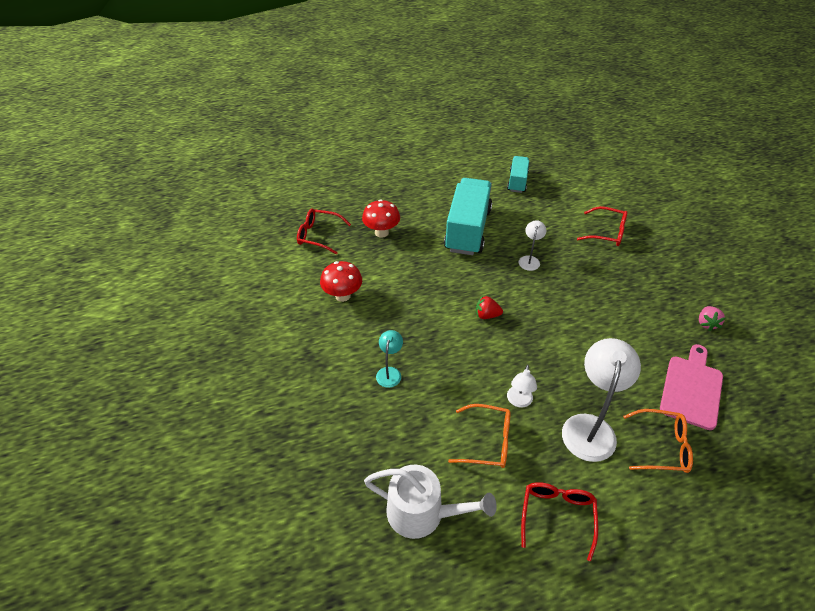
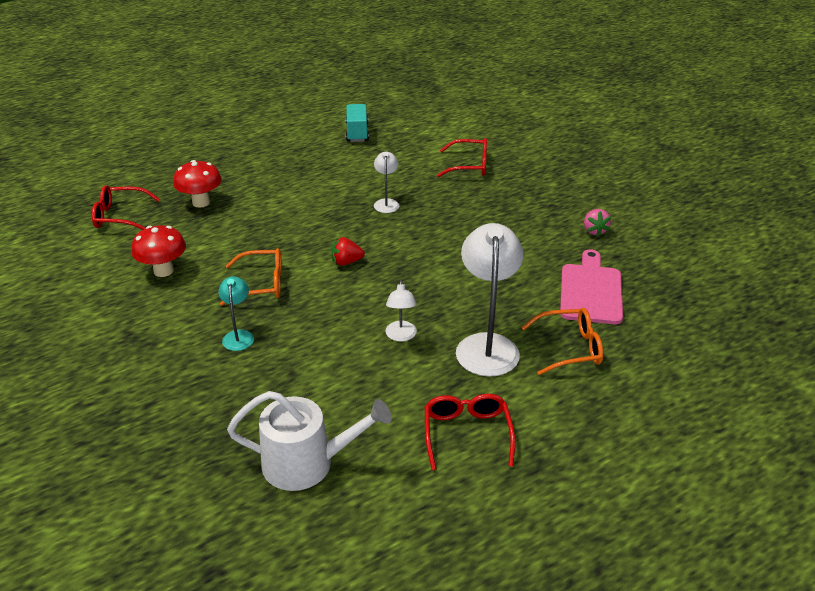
camera: 15 degrees left, 10 degrees down
turquoise truck [444,178,492,255] -> none
orange glasses [448,404,511,468] -> orange glasses moved to [220,248,282,306]

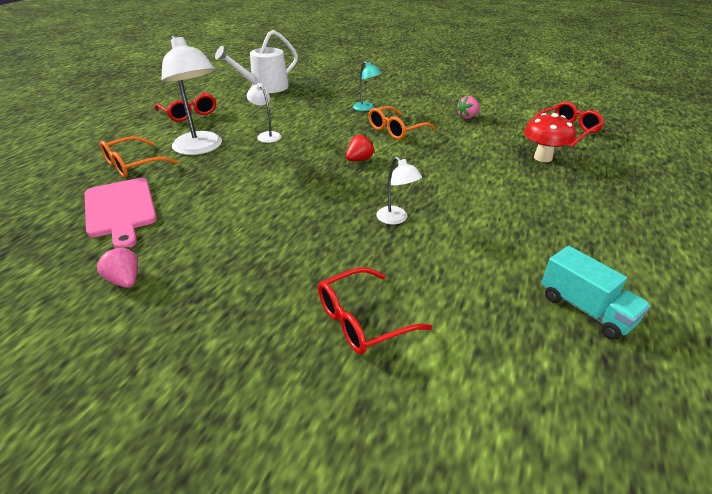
camera: 145 degrees right, 0 degrees up
red mushroom [131,225,186,277] -> pink strawberry [456,96,480,119]

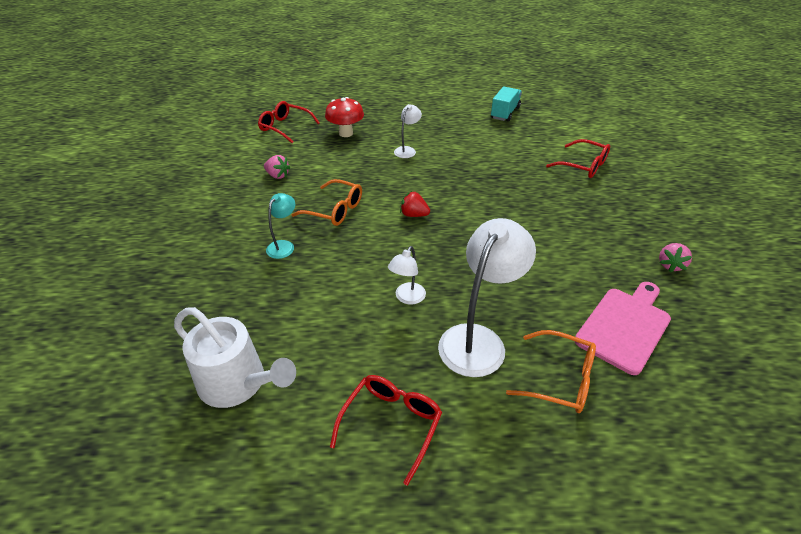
camera: 115 degrees left, 5 degrees up
white lamp [376,157,422,224] -> white lamp moved to [394,104,422,158]

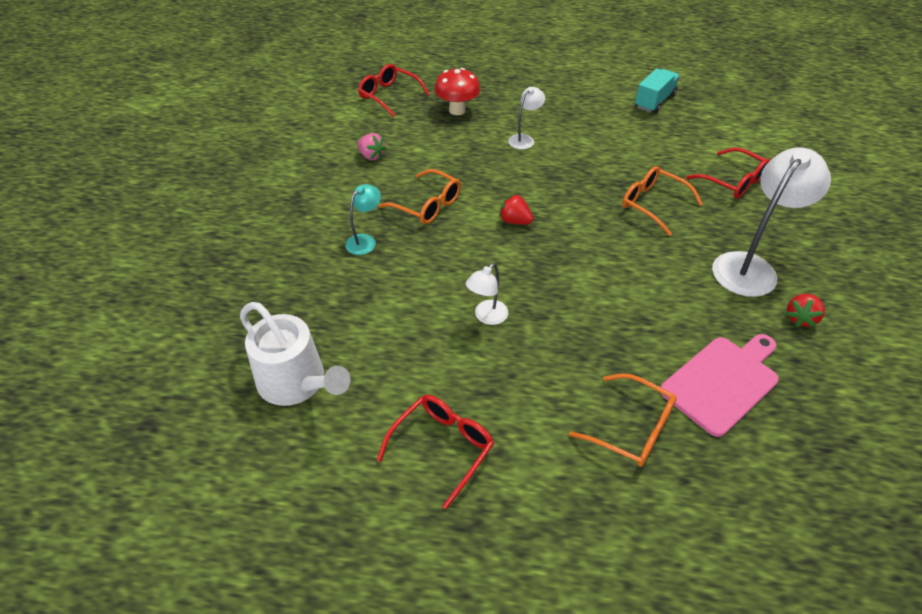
camera: 10 degrees right, 5 degrees up
white lamp [438,218,536,377] -> white lamp moved to [712,147,831,297]
pink strawberry [659,243,692,272] -> red strawberry [786,294,825,327]
none -> orange glasses [622,166,703,236]

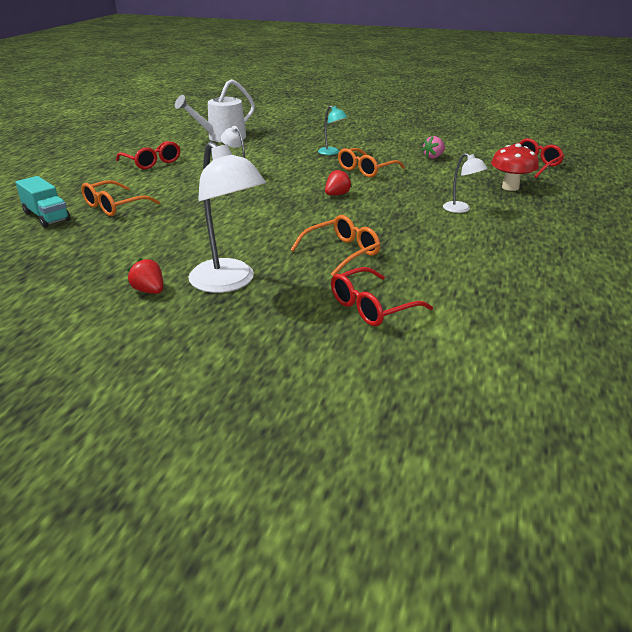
camera: 100 degrees right, 15 degrees down
turquoise truck [635,68,680,113] -> turquoise truck moved to [15,176,70,228]
pink cutting board [661,334,779,437] -> none

